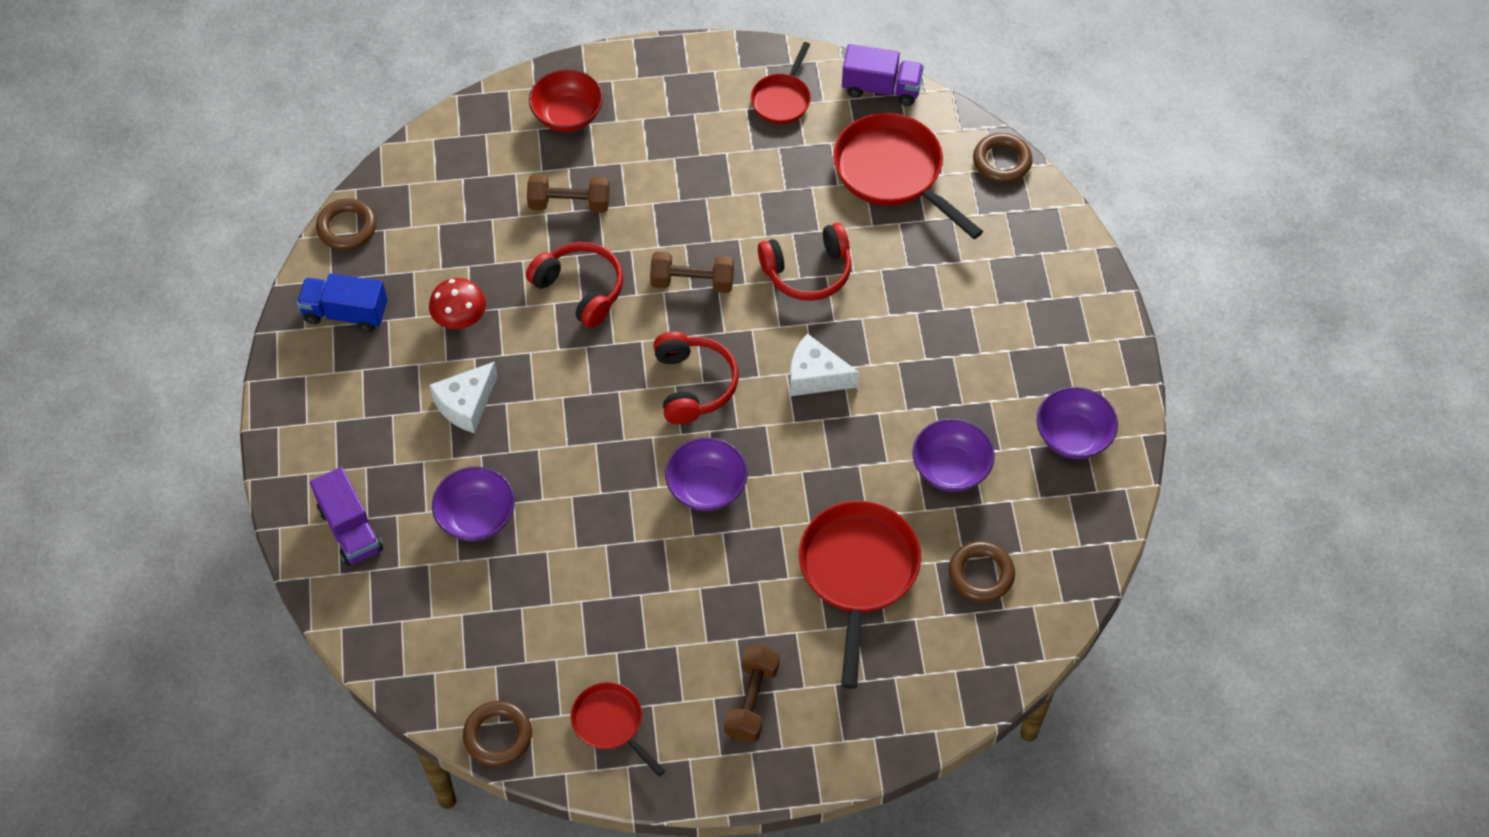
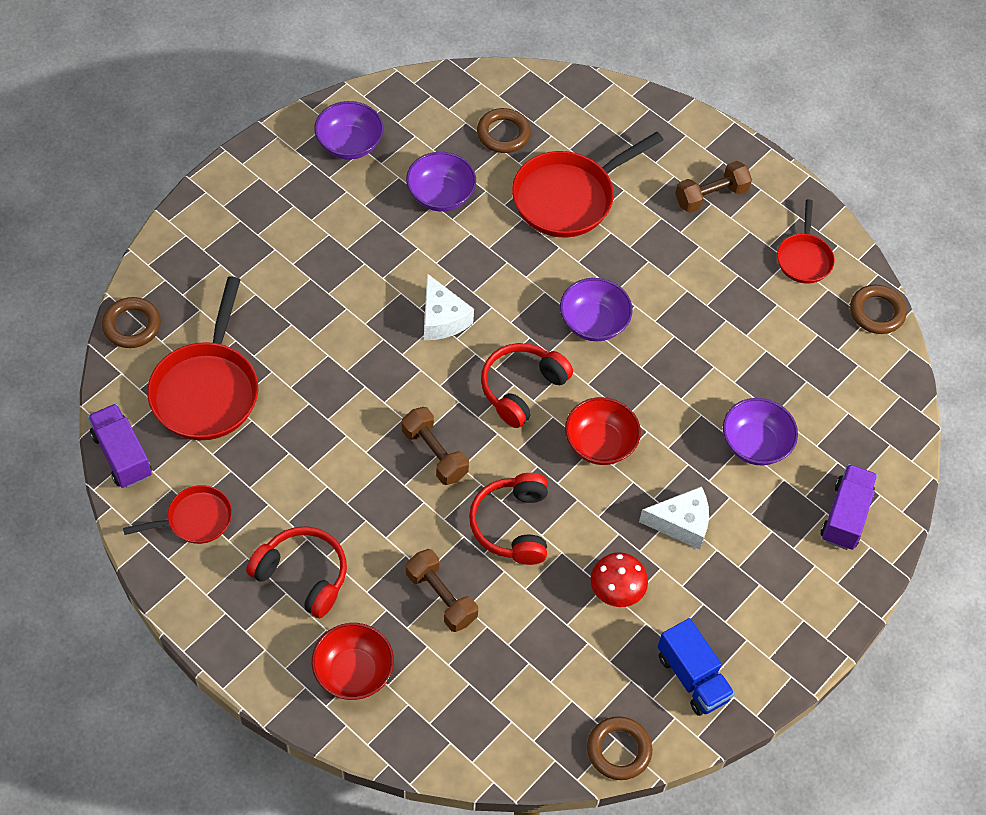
camera: 135 degrees left, 0 degrees up
red headphones [758,223,852,301] -> red headphones moved to [246,526,347,618]
none -> red bowl [565,397,641,465]

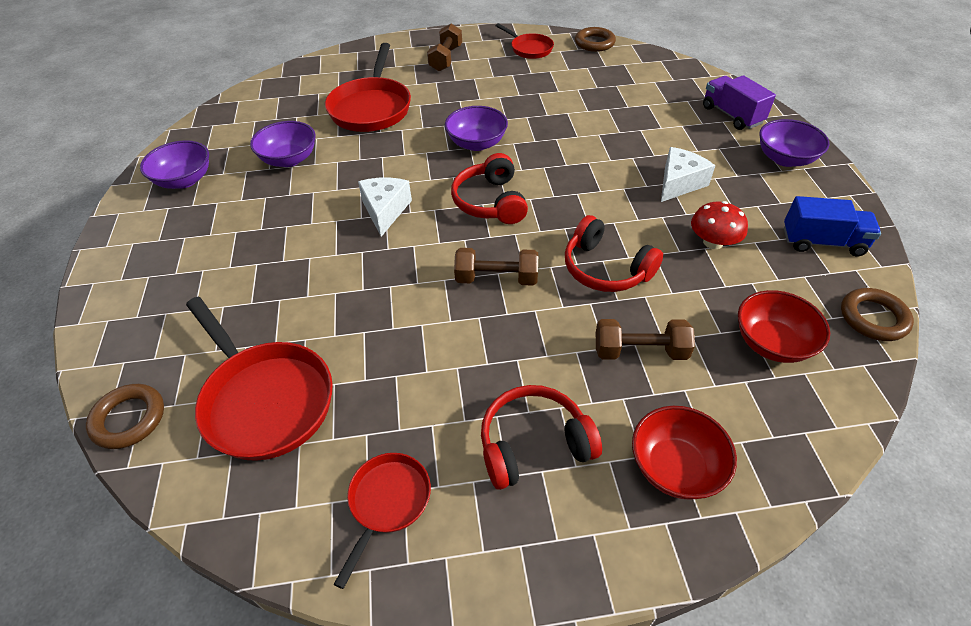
camera: 45 degrees left, 10 degrees down
purple truck [88,404,152,488] -> none
white cheese [424,273,474,340] -> white cheese turned 105 degrees counterclockwise [358,177,412,237]
brown ring [477,108,531,153] -> none
red bowl [565,397,641,465] -> red bowl moved to [738,290,830,363]
purple bowl [723,398,798,465] -> purple bowl moved to [759,119,829,167]

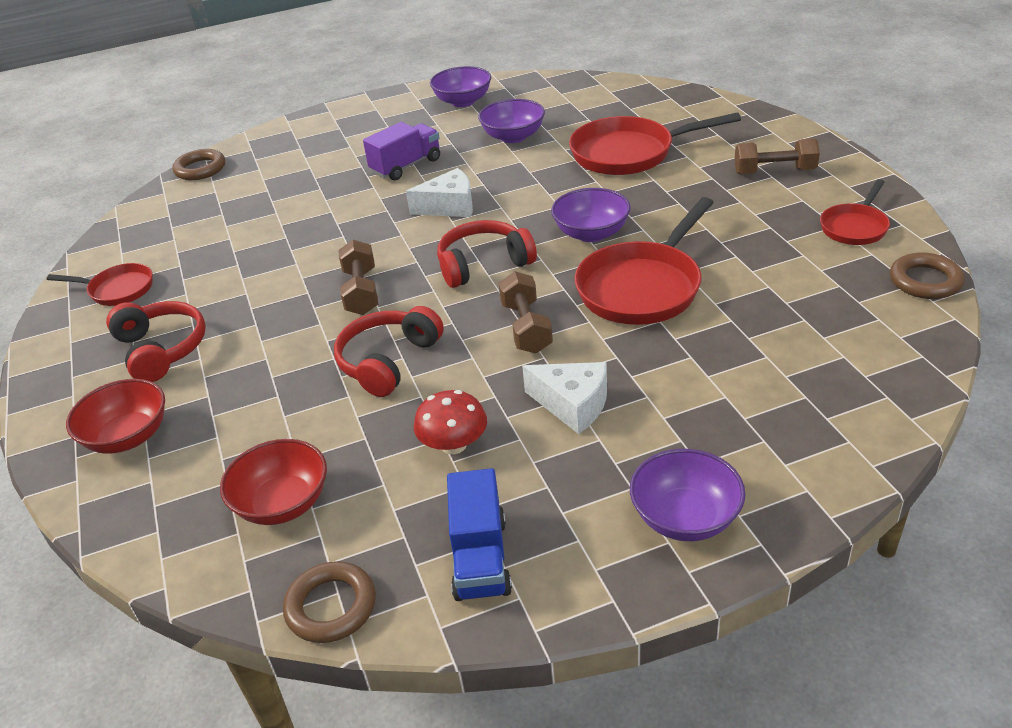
camera: 80 degrees right, 10 degrees down
red pan [186,297,333,461] -> red pan moved to [574,197,714,325]
brown dumbbell [596,319,695,360] -> brown dumbbell moved to [499,271,553,353]
purple truck [703,75,776,130] -> purple truck moved to [363,122,440,180]

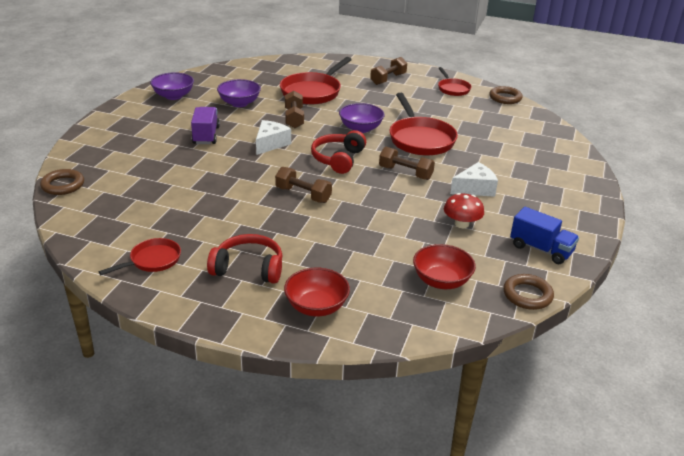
camera: 55 degrees left, 5 degrees down
red headphones [334,306,444,397] -> none
purple bowl [630,449,746,541] -> none
none -> brown dumbbell [285,91,304,128]

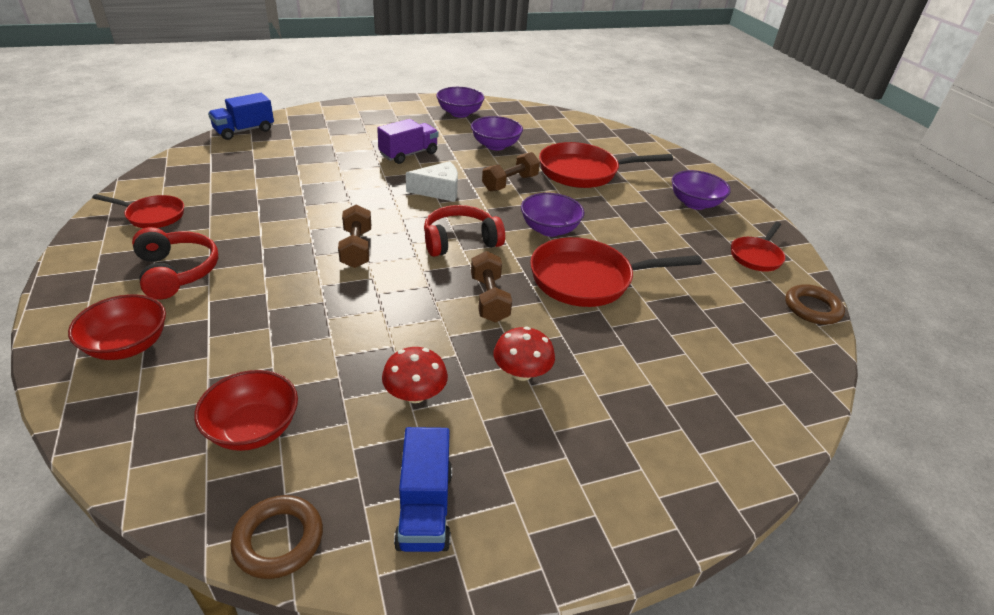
camera: 50 degrees right, 5 degrees up
brown ring [40,169,84,195] -> blue truck [208,93,274,140]
brown dumbbell [370,57,407,85] -> purple bowl [672,170,731,210]
red pan [390,93,458,156] -> red pan turned 45 degrees clockwise [530,237,702,307]
white cheese [450,162,498,197] -> red mushroom [493,327,555,381]

